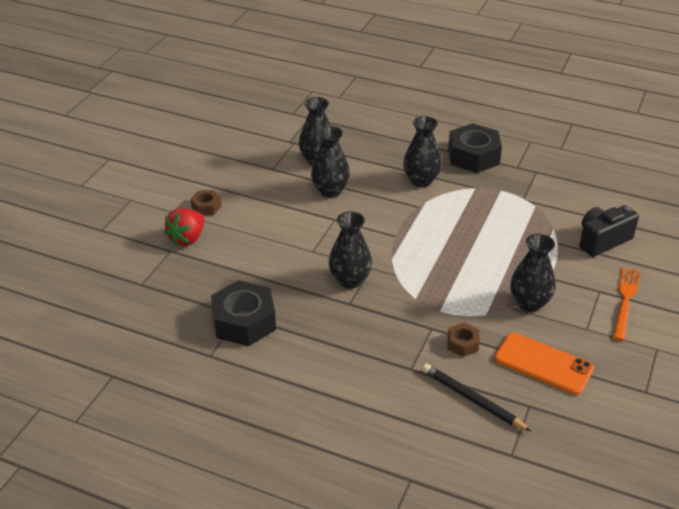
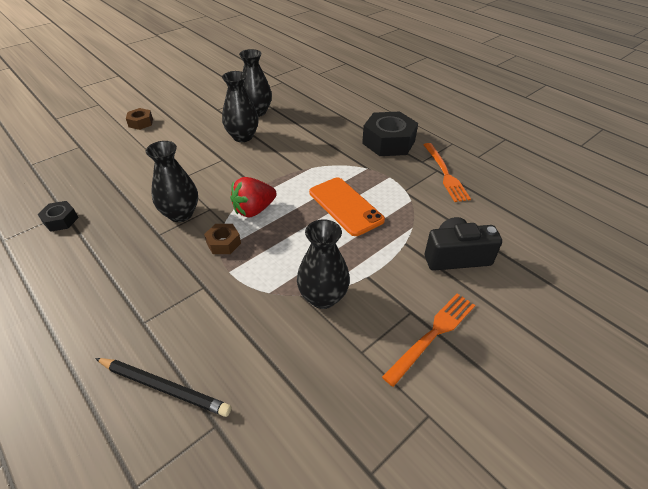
camera: 25 degrees right, 5 degrees up
red strawberry [164,208,204,246] -> red strawberry moved to [230,177,277,218]
black nut [211,280,276,346] -> black nut [38,201,79,232], size x0.50
black vase [403,116,442,187] -> none
black pencil [422,364,531,431] -> black pencil turned 135 degrees clockwise [95,358,231,417]
brown nut [448,323,480,357] -> brown nut moved to [204,224,241,254]
orange phone [494,333,594,395] -> orange phone moved to [309,177,385,236]
none -> orange fork [424,143,471,202]

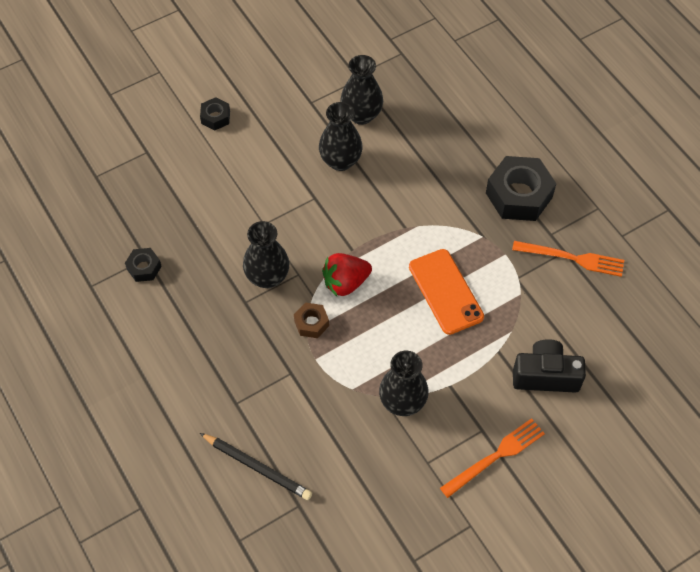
camera: 10 degrees right, 15 degrees up
brown nut [126,108,153,130] -> black nut [200,97,230,130]
orange fork [424,143,471,202] -> orange fork turned 75 degrees counterclockwise [512,241,624,277]

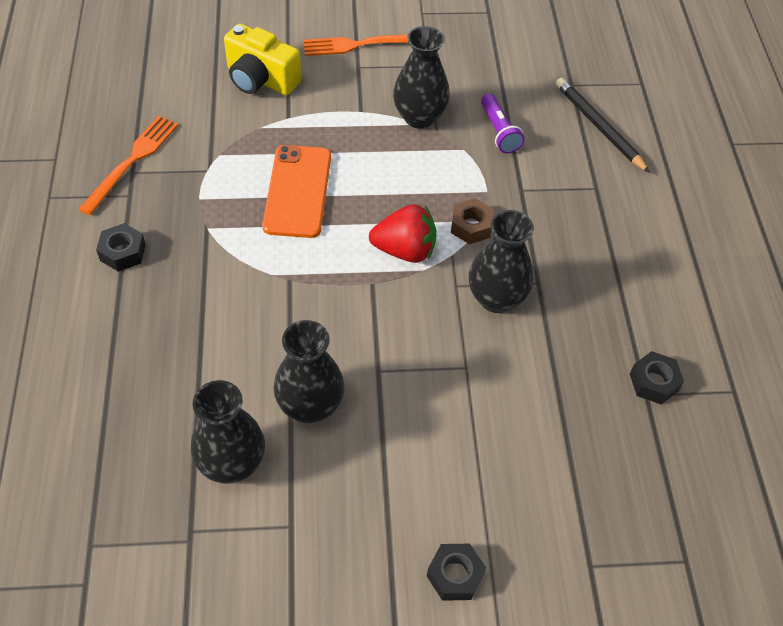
camera: 155 degrees left, 5 degrees down
black nut [486,156,557,221] -> black nut [96,223,146,272], size x0.50
orange fork [512,241,624,277] -> orange fork turned 75 degrees clockwise [78,116,178,215]
black camera [513,339,586,393] -> yellow camera [224,23,301,95]
none -> purple flashlight [481,93,525,154]

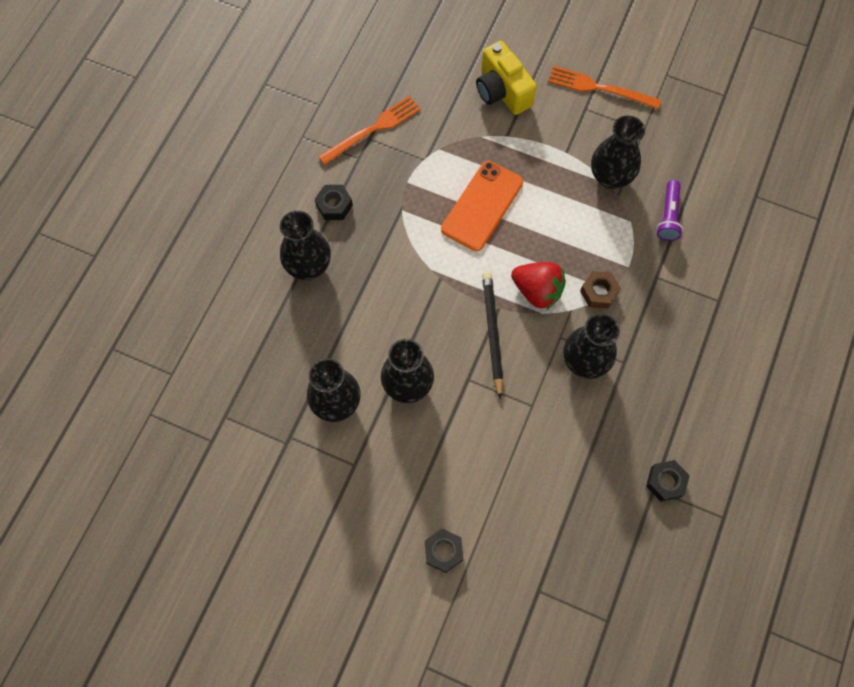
camera: 30 degrees right, 15 degrees up
black pencil [556,78,650,173] -> black pencil moved to [482,272,503,399]
none -> black vase [280,211,331,280]

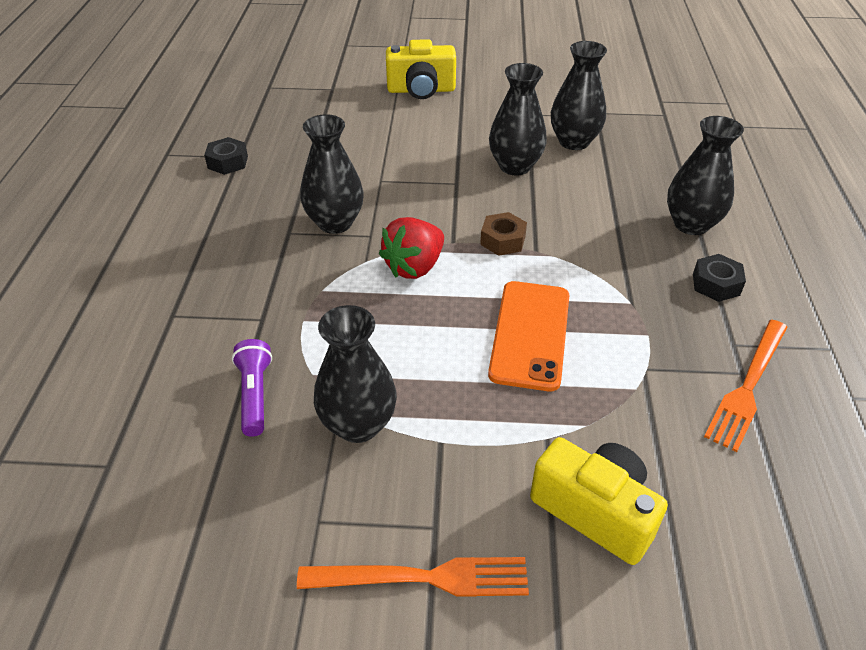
camera: 160 degrees right, 25 degrees down
black nut [425,529,463,573] -> yellow camera [386,39,456,99]
black pencil [482,272,503,399] -> none
red strawberry [511,262,566,310] -> red strawberry turned 60 degrees counterclockwise [379,217,444,279]
brown nut [580,271,621,309] -> brown nut moved to [480,212,527,256]

